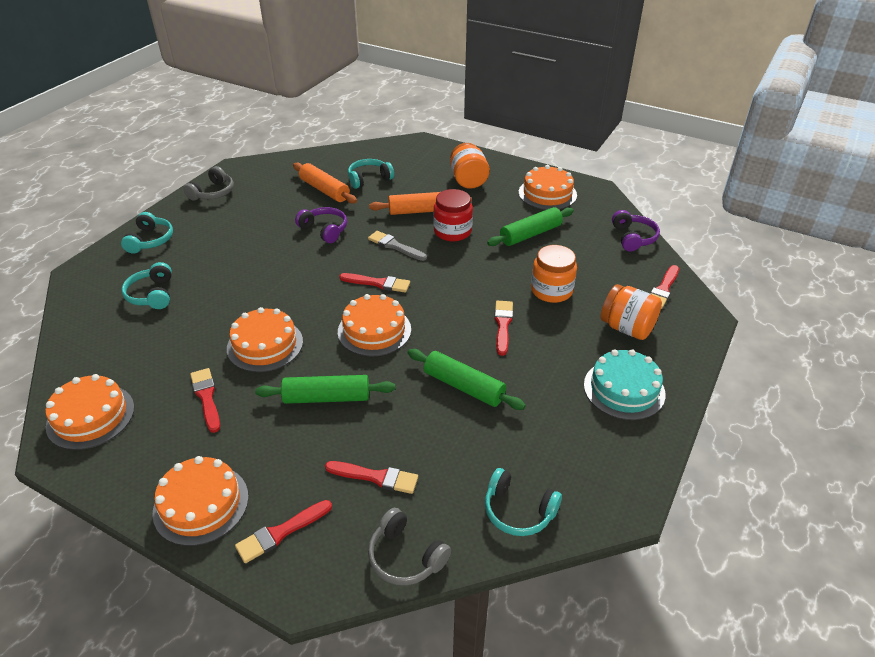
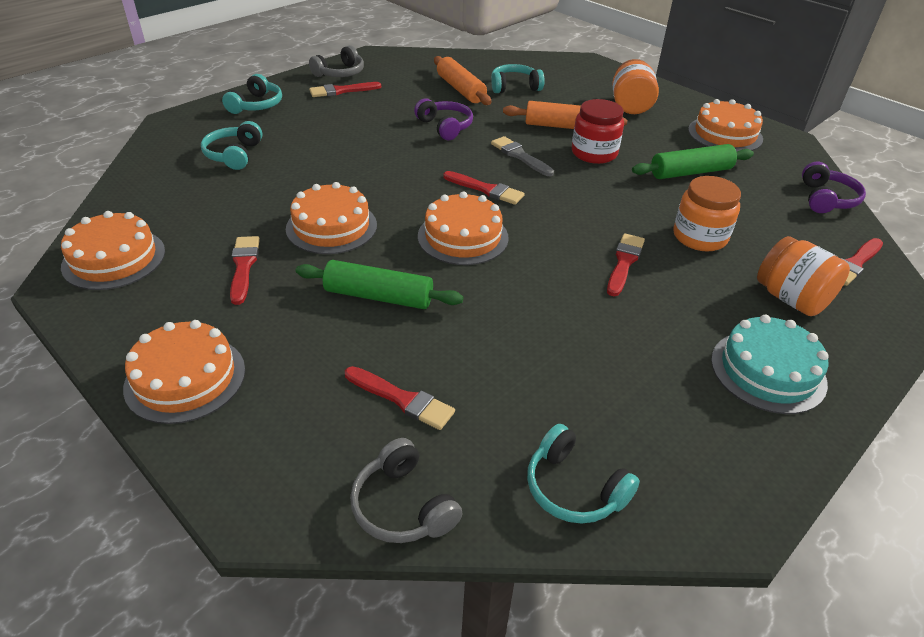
camera: 15 degrees right, 0 degrees up
red brush [235,500,332,563] -> red brush moved to [309,82,381,97]
green rolling pin [408,349,526,410] -> none

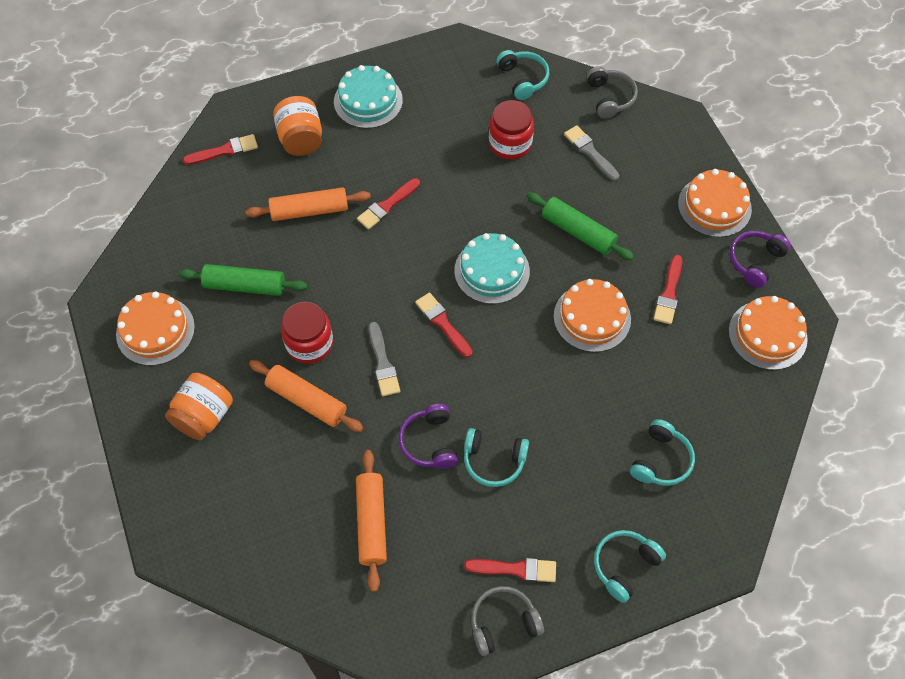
camera: 155 degrees left, 20 degrees up
red brush [345,366,455,430] -> grey brush [564,125,619,181]
orange cake [418,191,509,265] -> turquoise cake [454,233,530,304]
turquoise headphones [491,64,545,93] -> turquoise headphones moved to [464,428,529,487]
orange jar [673,176,741,251] -> orange rolling pin [245,187,371,221]
purple headphones [802,162,866,213] -> purple headphones moved to [729,231,791,288]
none -> red jar [489,100,534,160]

